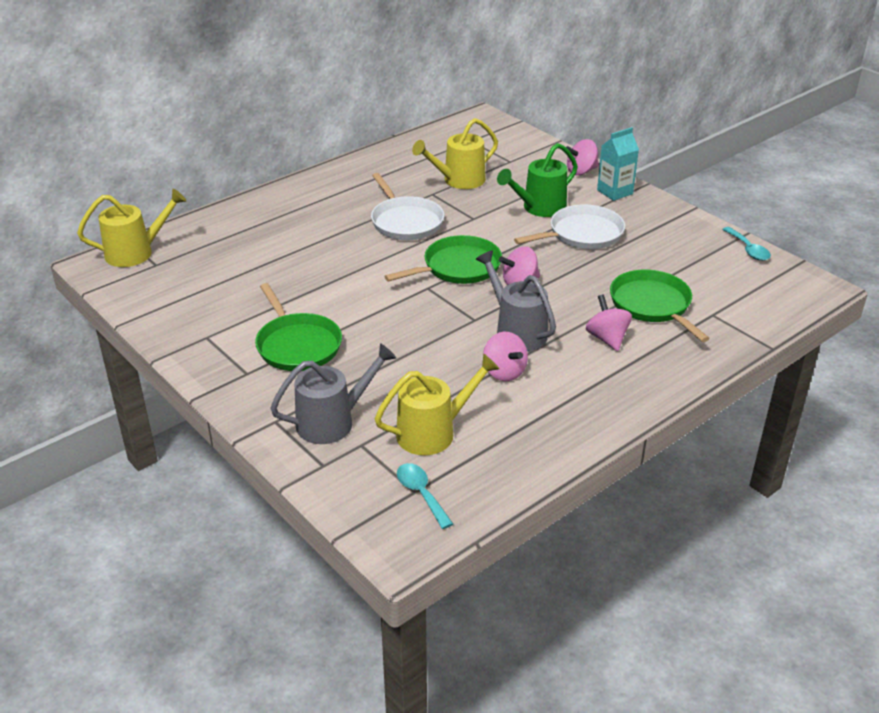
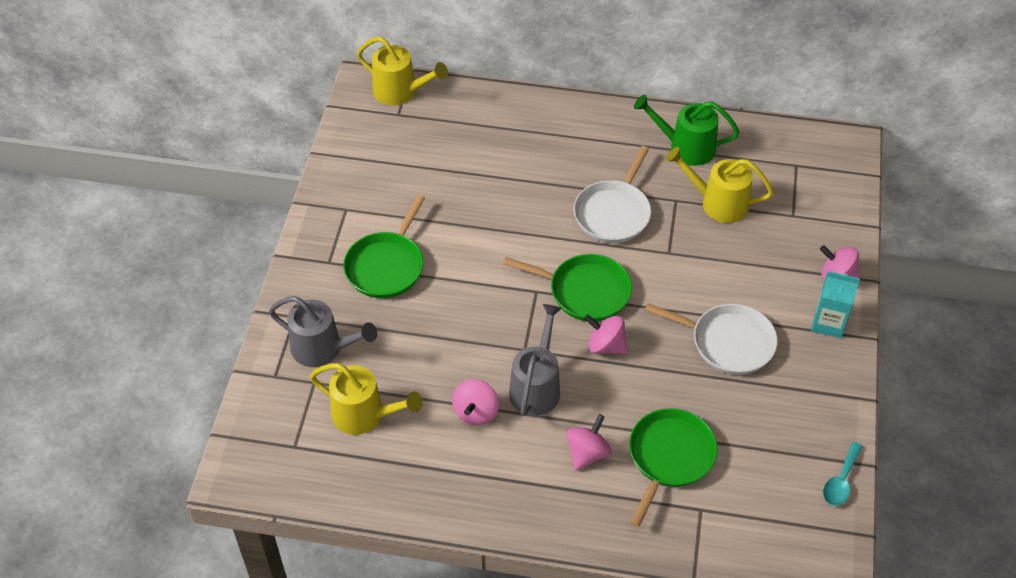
camera: 50 degrees right, 15 degrees up
turquoise spoon [397,463,453,529] -> none
green watering can [497,143,578,217] -> green watering can moved to [634,95,739,166]

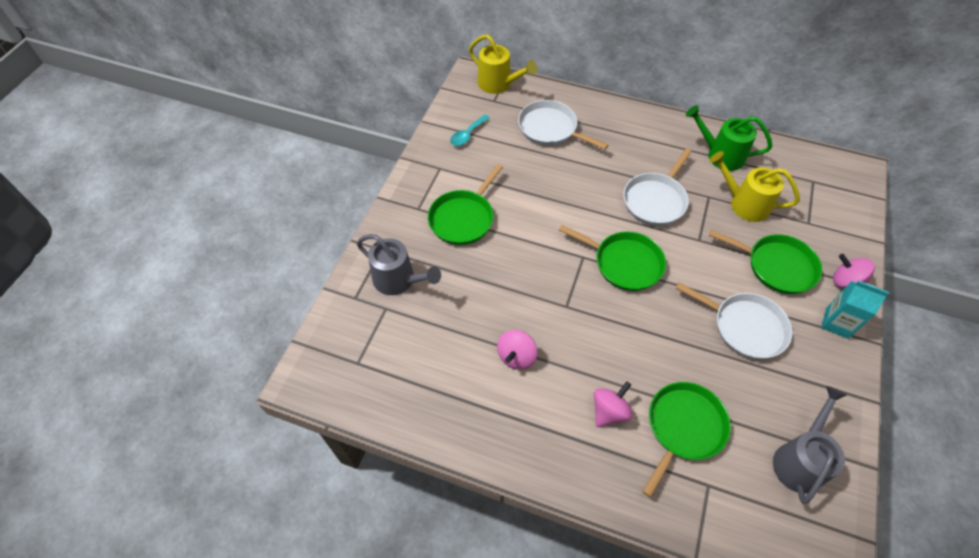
camera: 10 degrees right, 5 degrees up
yellow watering can [310,363,423,435] -> none
grey watering can [509,304,562,416] -> grey watering can moved to [773,386,847,504]
pink spinning top [584,314,628,354] -> none
turquoise spoon [823,442,863,506] -> turquoise spoon moved to [450,115,490,146]
none -> white pan [518,100,608,150]
none -> green pan [709,230,822,294]

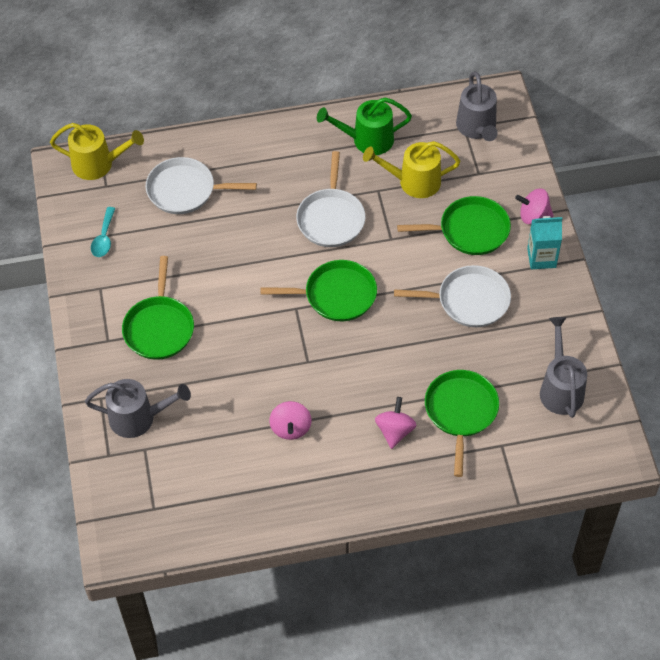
camera: 30 degrees left, 0 degrees up
none -> grey watering can [456,72,498,141]

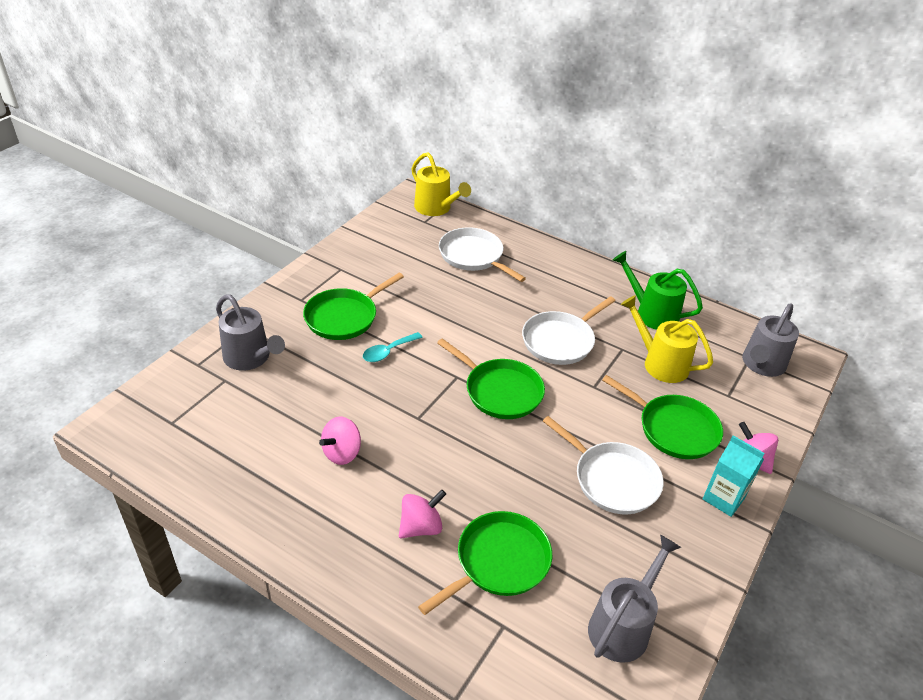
camera: 40 degrees right, 15 degrees down
turquoise spoon [91,207,115,257] -> turquoise spoon moved to [363,332,423,362]

